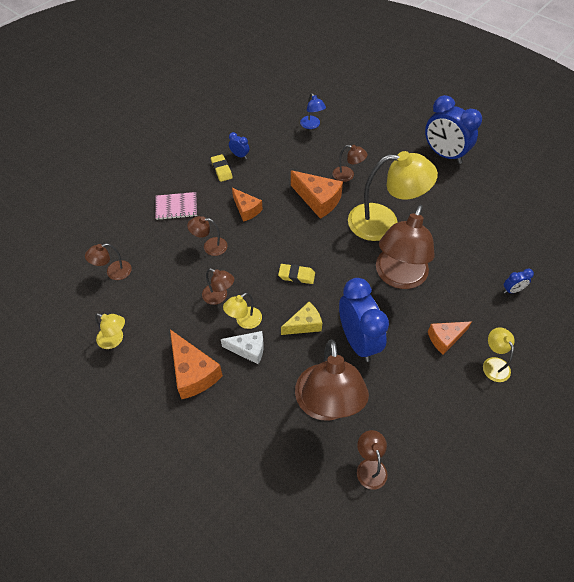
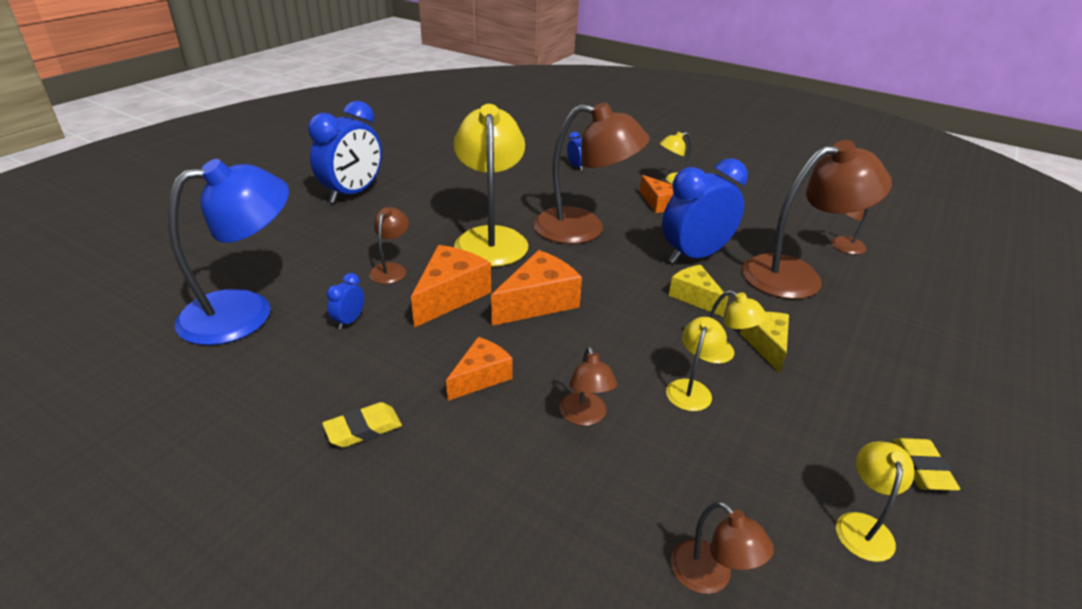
camera: 100 degrees left, 20 degrees down
pink notebook [155,192,197,220] -> none
orange cheese [170,329,223,399] -> orange cheese moved to [491,250,582,326]
brown lamp [202,268,234,305] -> yellow lamp [666,317,727,411]
white cheese [221,331,264,364] -> yellow cheese [740,312,789,373]
blue clock [229,132,249,159] -> blue clock moved to [326,273,364,330]
yellow eraser [278,264,315,284] -> yellow eraser moved to [893,438,960,491]
blue lamp [300,93,326,129] -> blue lamp [168,159,289,345], size x2.16

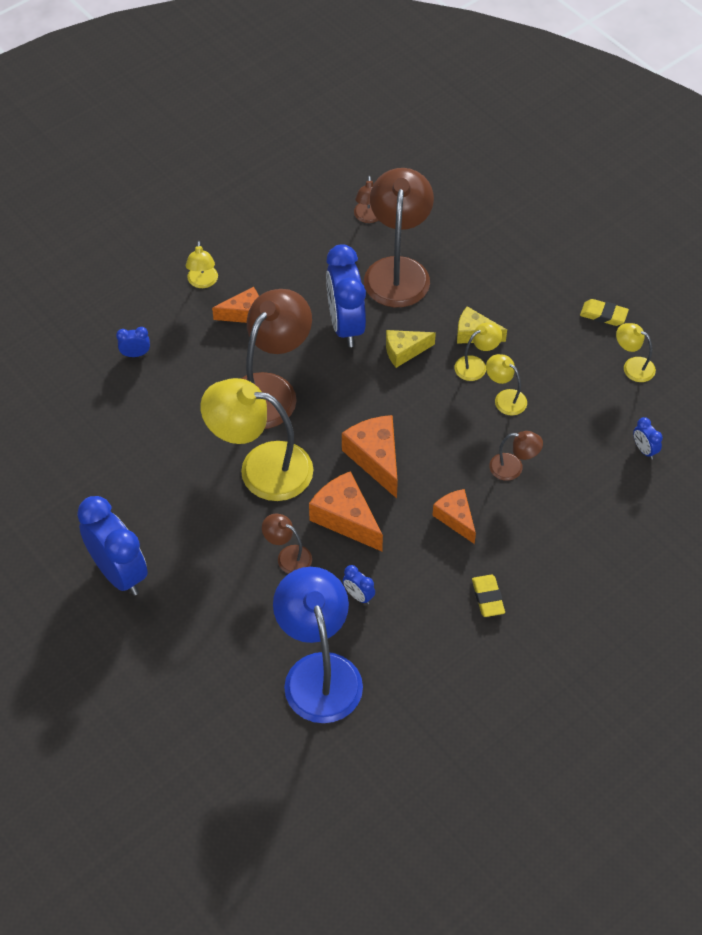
camera: 70 degrees left, 20 degrees up
brown lamp [671,501,774,594] -> blue clock [633,417,663,459]

